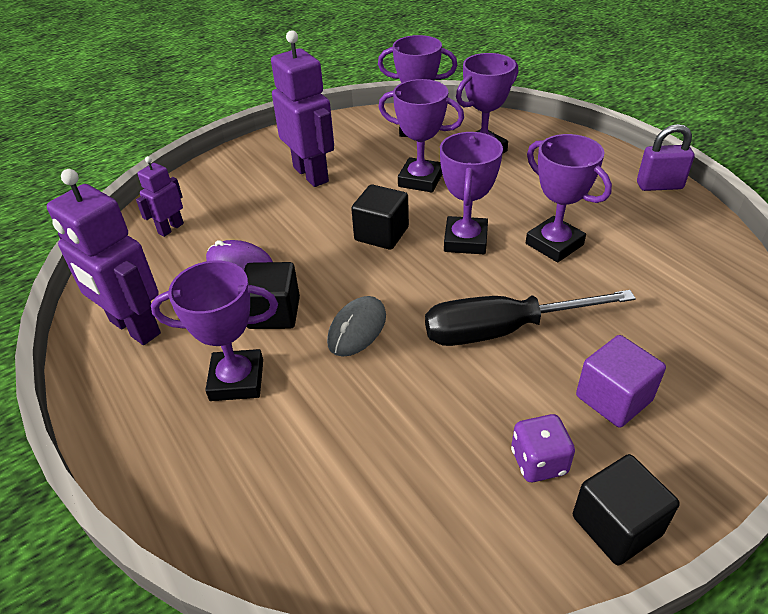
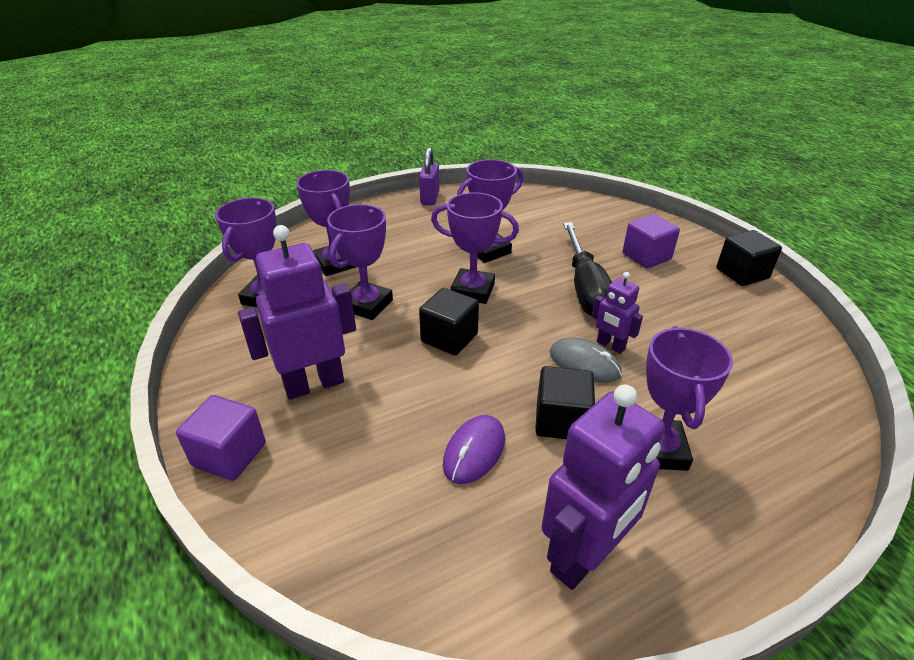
camera: 85 degrees left, 5 degrees down
purple robot [136,156,184,237] -> purple robot moved to [591,272,643,354]
purple dice [511,414,575,482] -> none
none -> purple cube [176,395,266,481]

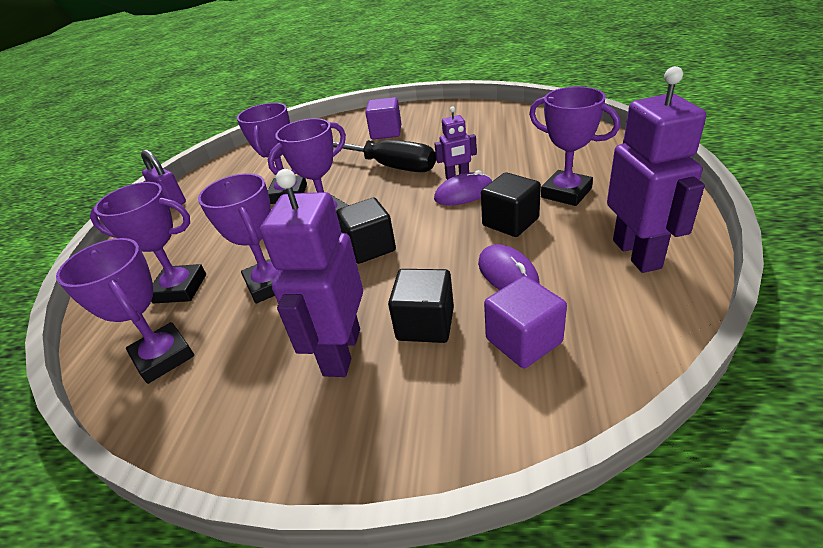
camera: 50 degrees left, 0 degrees up
purple cube [176,395,266,481] -> purple cube moved to [484,276,567,368]
grey mouse [550,338,622,383] -> purple mouse [434,170,493,205]
black cube [716,230,782,286] -> black cube moved to [388,269,454,343]

